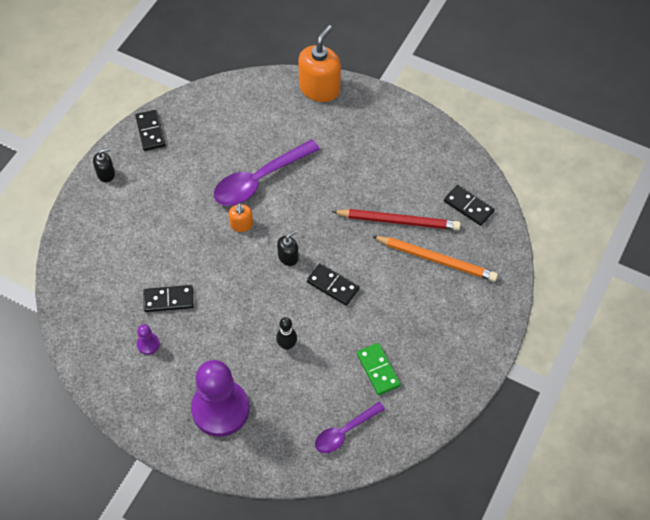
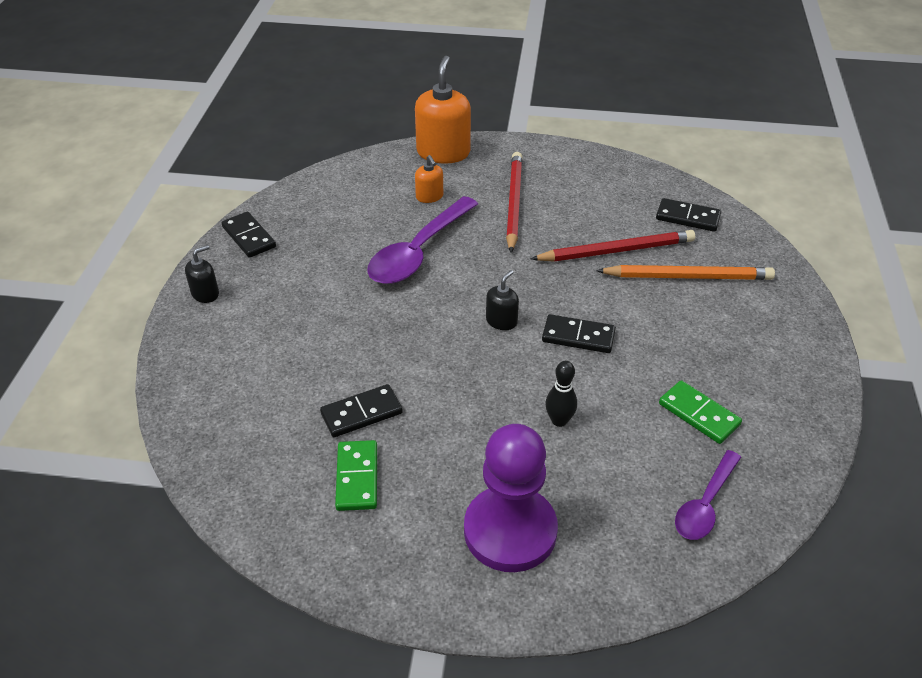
camera: 20 degrees left, 15 degrees down
purple pawn [137,324,160,355] -> green domino [335,440,377,511]
orange soap dispenser [229,203,253,232] -> orange soap dispenser moved to [415,155,443,203]
none -> red pencil [506,152,523,253]

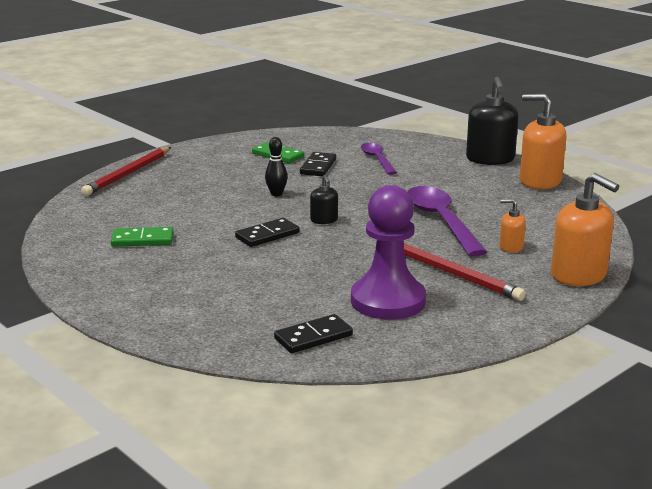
camera: 130 degrees right, 20 degrees down
black soap dispenser [185,245,219,303] -> black soap dispenser [466,77,519,165], size x2.01
black domino [222,212,276,258] -> orange soap dispenser [520,94,567,189]
purple pawn [464,424,558,572] -> purple pawn moved to [351,185,426,320]
red pencil [531,230,695,262] -> red pencil moved to [81,147,171,196]
black bowling pin [545,361,577,427] -> black bowling pin moved to [265,137,288,196]
orange pencil [596,265,775,280] -> none
purple spoon [675,450,741,540] -> purple spoon moved to [361,143,397,175]

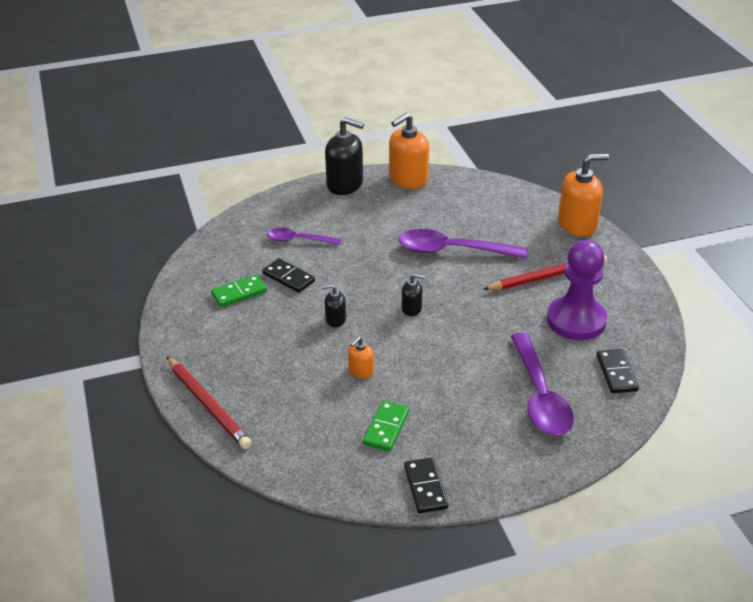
camera: 65 degrees left, 15 degrees up
black domino [235,218,300,247] -> black domino moved to [404,457,448,513]
black bowling pin [265,137,288,196] -> black soap dispenser [322,284,346,327]
orange soap dispenser [500,199,526,253] -> orange soap dispenser moved to [348,336,374,379]
none -> purple spoon [511,333,574,435]

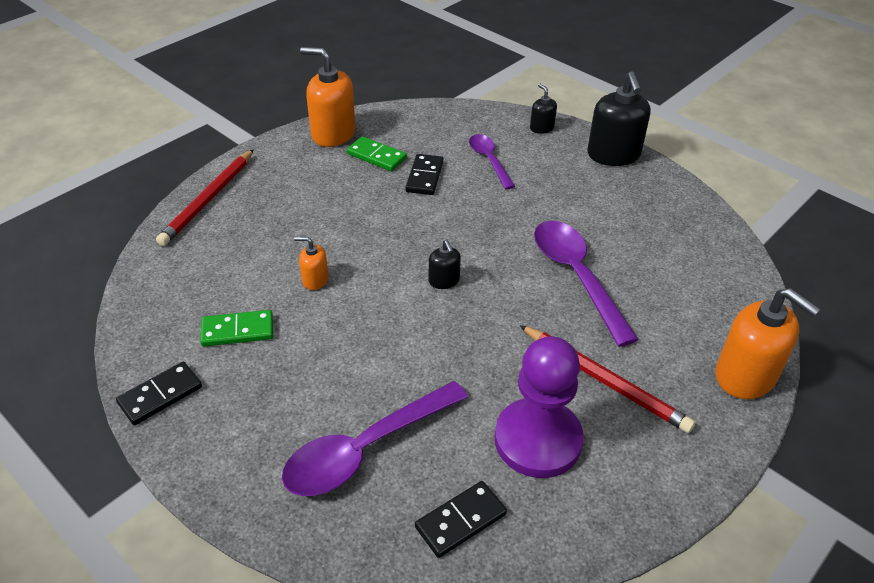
camera: 60 degrees right, 5 degrees up
black soap dispenser [322,284,346,327] -> black soap dispenser moved to [530,83,557,134]
orange soap dispenser [389,113,429,189] -> orange soap dispenser moved to [300,47,356,147]

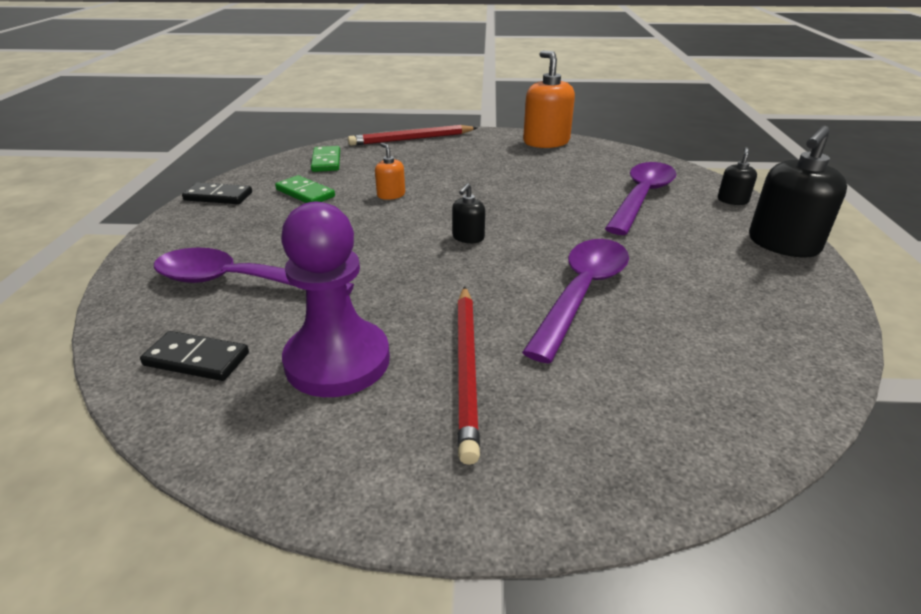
camera: 50 degrees right, 10 degrees down
green domino [347,136,407,171] -> green domino moved to [311,146,340,172]
black domino [405,154,444,195] -> none
purple spoon [469,134,515,189] -> purple spoon [605,162,677,235], size x1.69
orange soap dispenser [715,288,820,399] -> none

